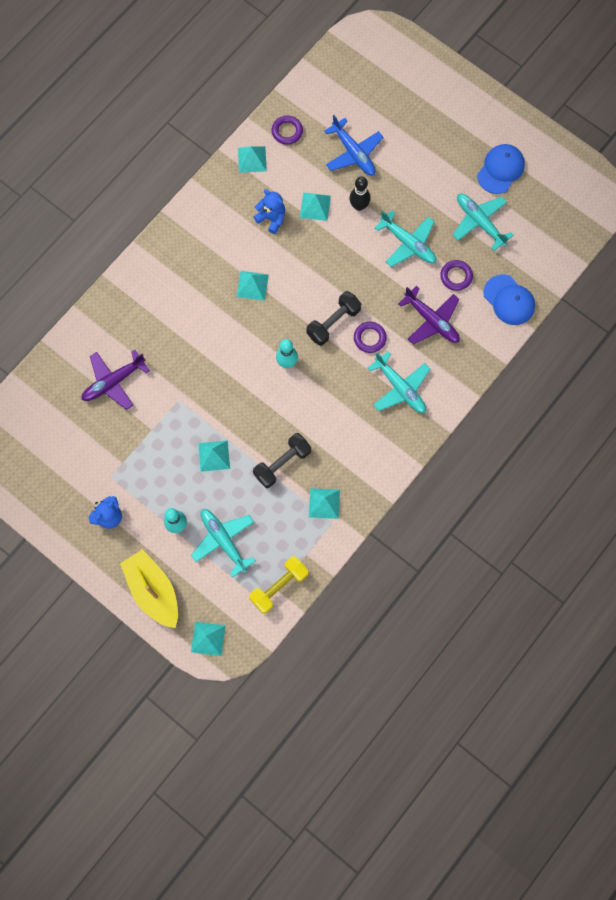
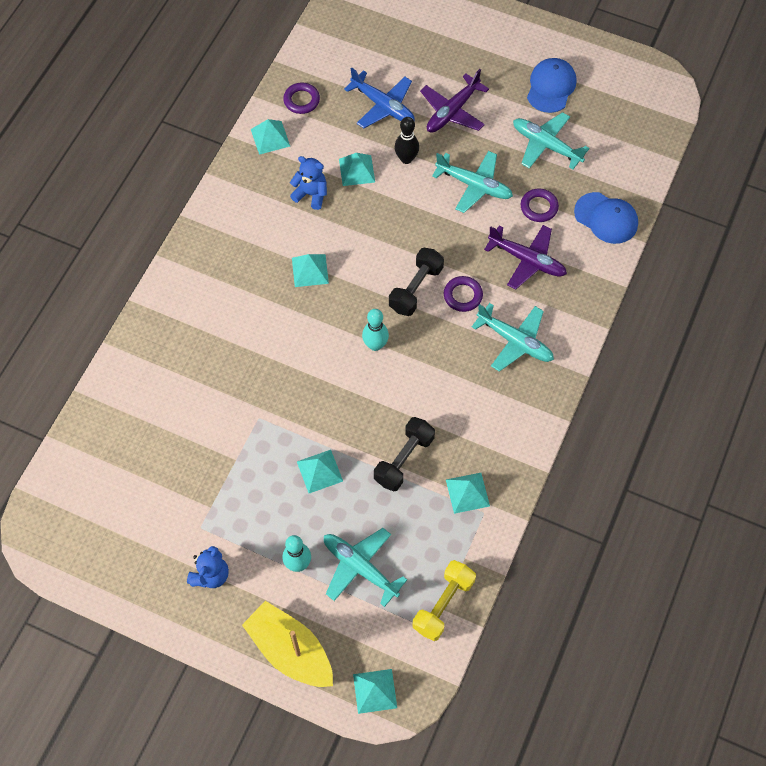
camera: 15 degrees left, 10 degrees down
purple plane [81,350,150,410] -> purple plane moved to [420,69,489,133]

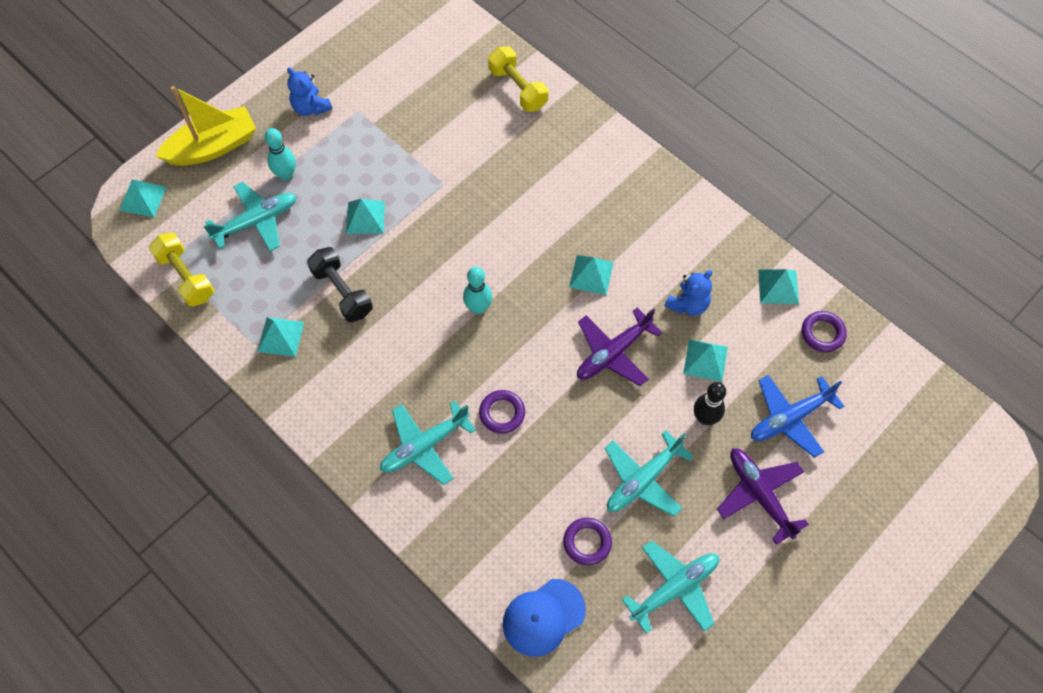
camera: 110 degrees right, 0 degrees up
black dumbbell [389,248,444,316] -> none
purple plane [484,225,567,290] -> purple plane moved to [577,308,662,386]
blue cap [527,58,576,113] -> none
none -> yellow dumbbell [488,46,548,112]

